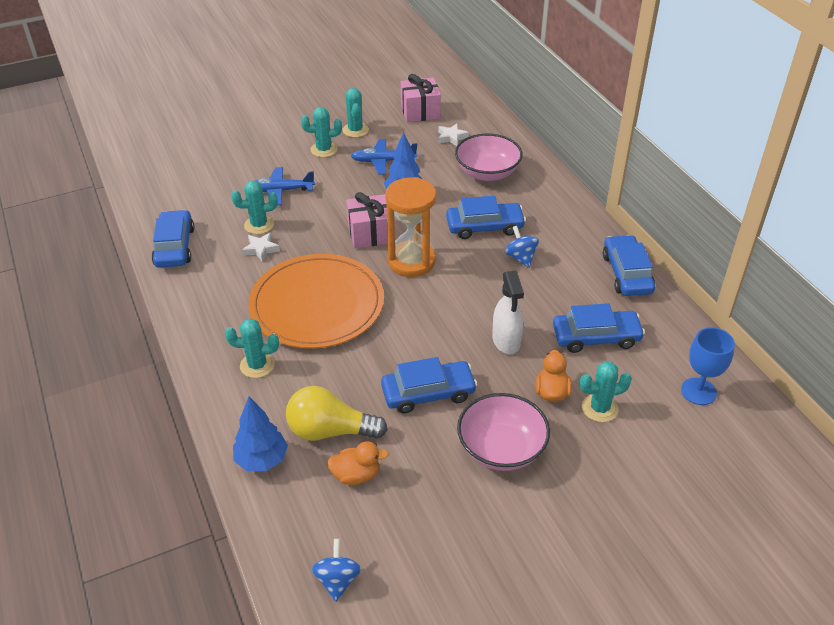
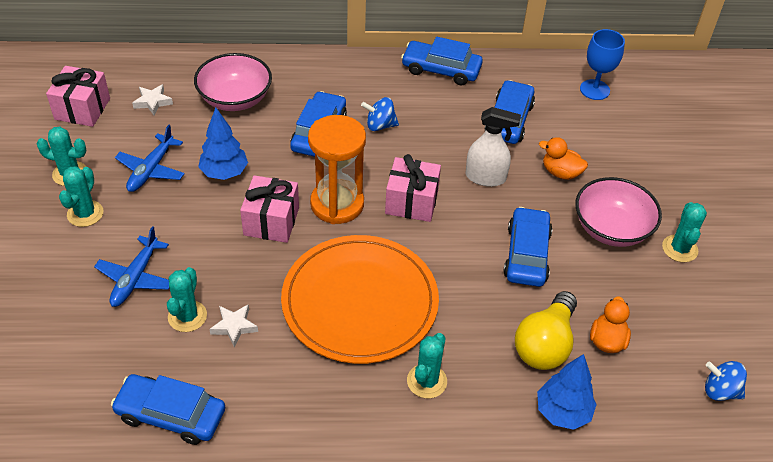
camera: 70 degrees left, 5 degrees up
turquoise cactus [580,361,632,422] -> turquoise cactus moved to [662,202,707,262]
none -> pink gift [385,154,441,222]

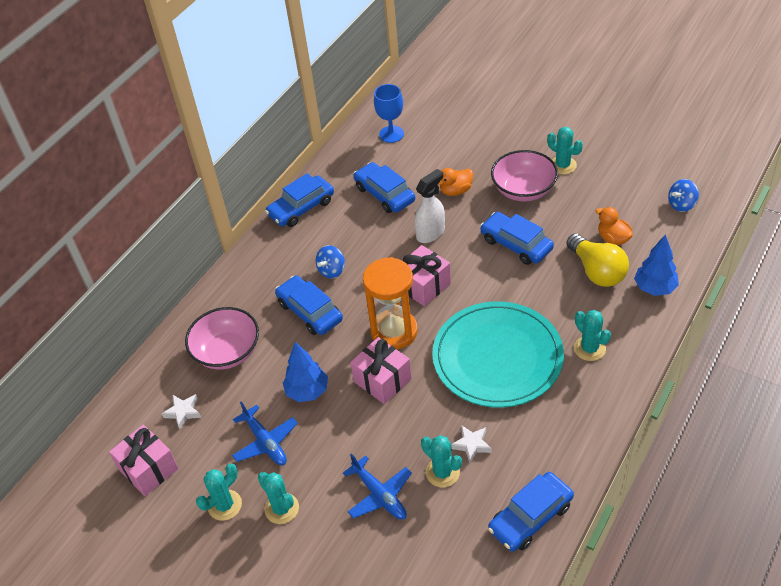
camera: 50 degrees left, 0 degrees up
orange plate [281,235,439,364] -> turquoise plate [432,301,564,408]

